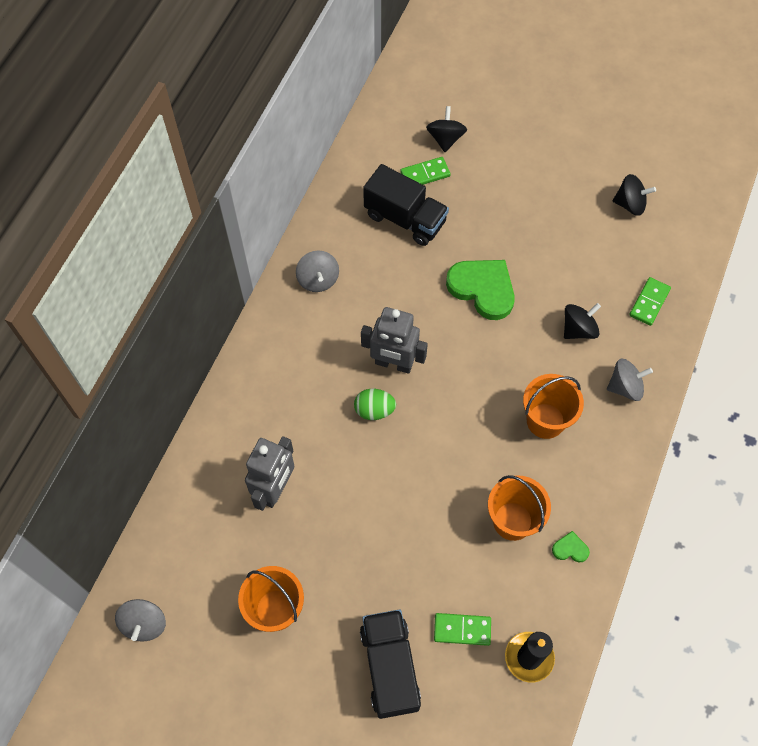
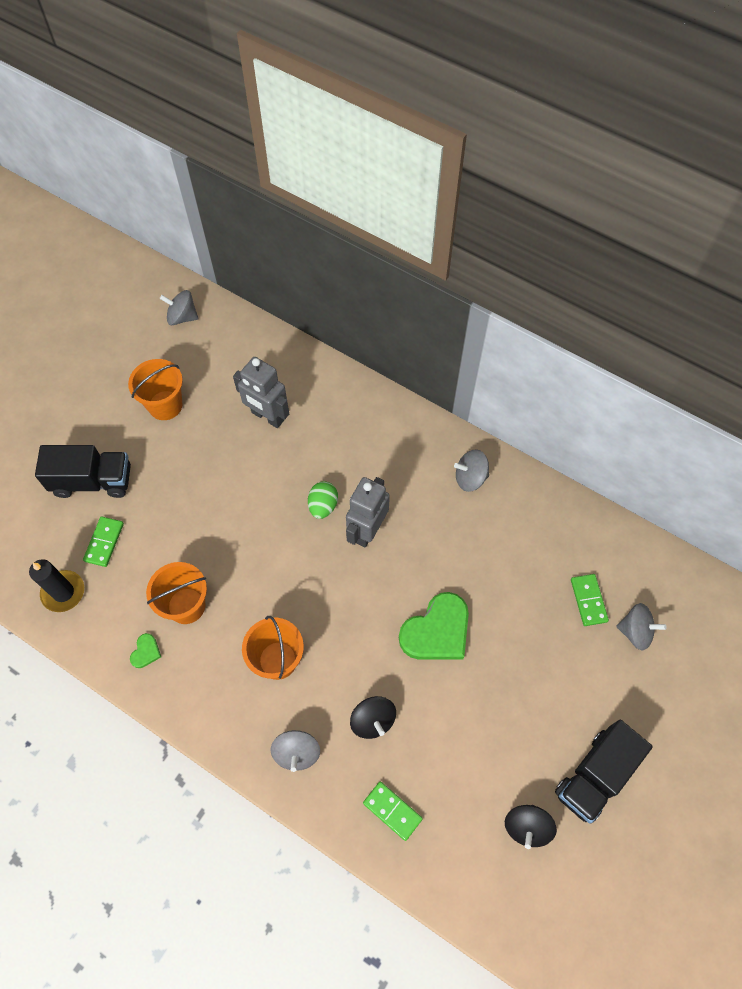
camera: 100 degrees right, 0 degrees up
black truck [363,164,449,246] -> black truck moved to [555,719,653,823]
black spinning top [426,106,467,152] -> grey spinning top [616,603,667,650]

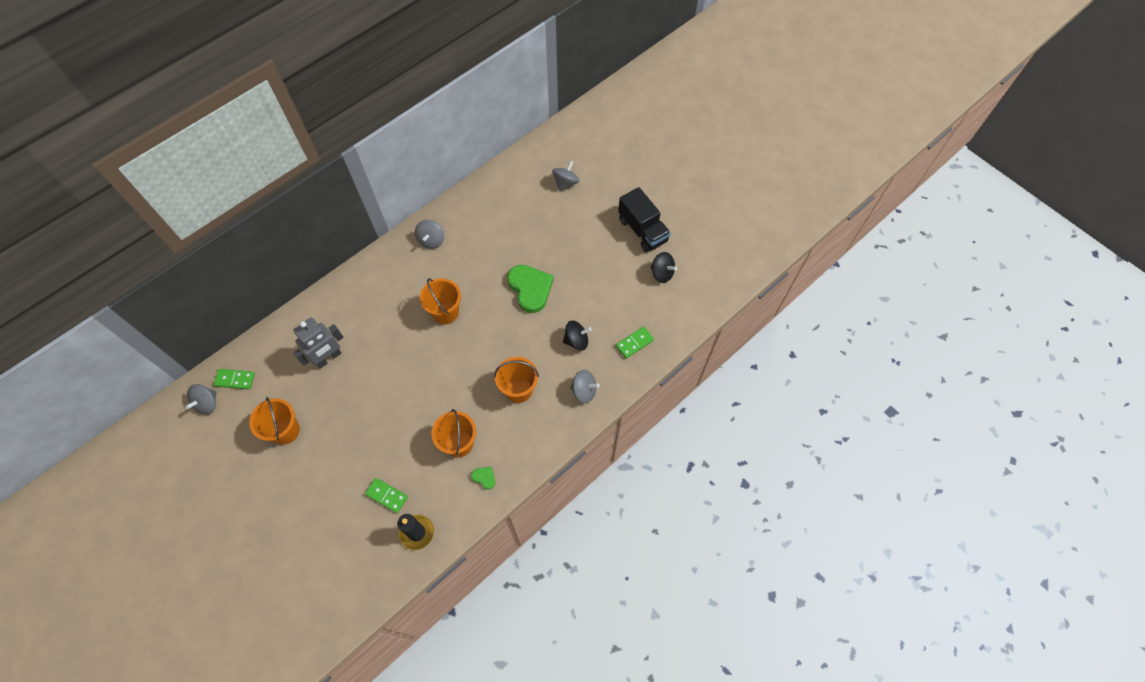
camera: 75 degrees left, 0 degrees up
black truck [35,445,131,498] -> none
green egg [308,481,338,519] -> none
grey robot [346,477,390,548] -> orange bucket [420,278,461,324]
green domino [571,574,609,626] -> green domino moved to [214,369,255,389]

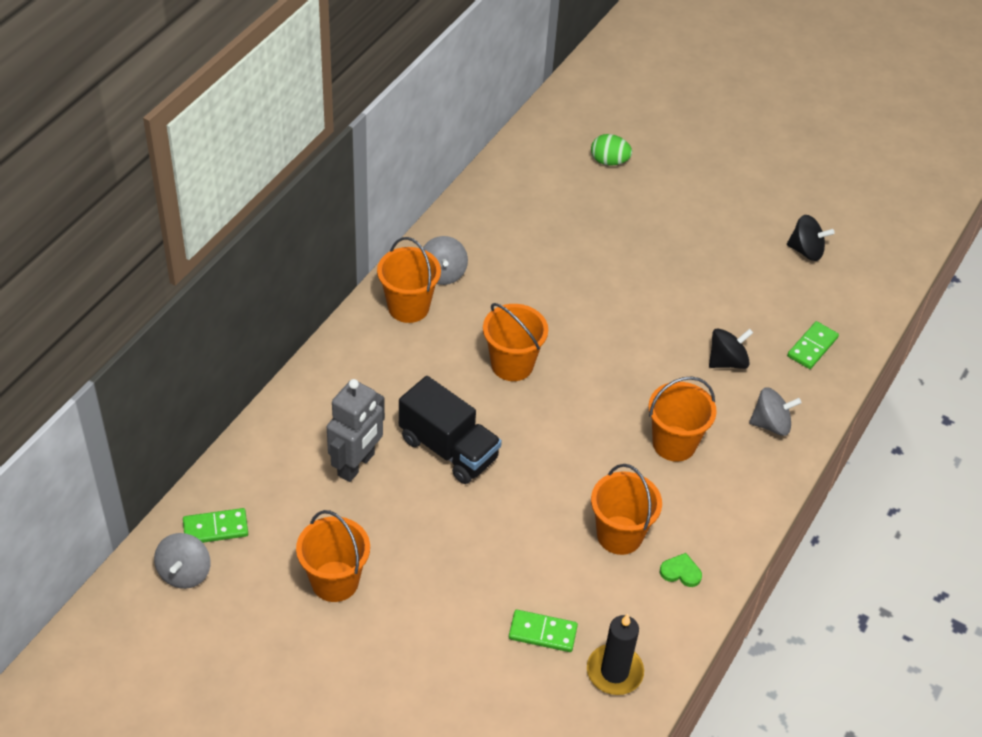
camera: 20 degrees left, 15 degrees down
green heart [507,265,554,313] -> none
grey spinning top [552,161,579,191] -> green egg [591,134,632,165]
black truck [618,187,671,252] -> black truck moved to [399,376,502,484]
none -> orange bucket [377,237,441,323]

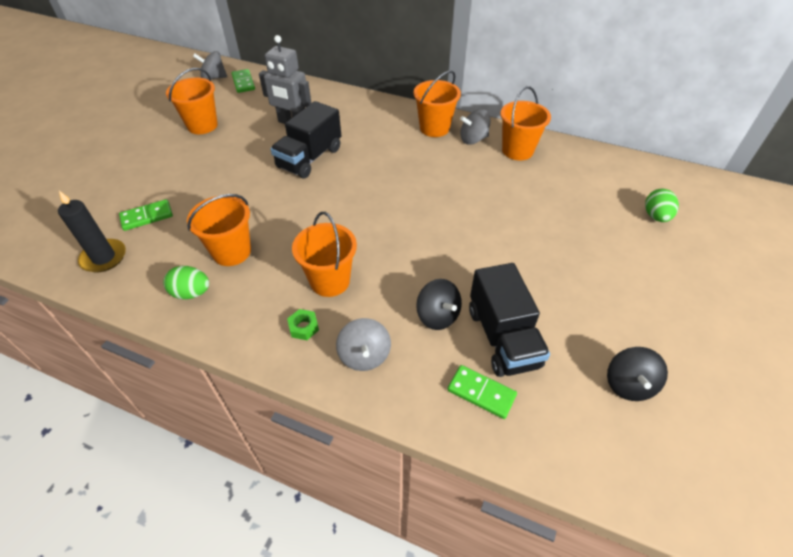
camera: 85 degrees right, 0 degrees up
orange bucket [483,303,548,381] -> orange bucket moved to [500,86,551,160]
green domino [509,610,578,652] -> green domino turned 60 degrees clockwise [119,199,173,231]
green heart [660,553,702,587] -> green egg [163,266,209,299]
none -> green nut [287,309,319,340]
none -> black truck [469,263,550,377]

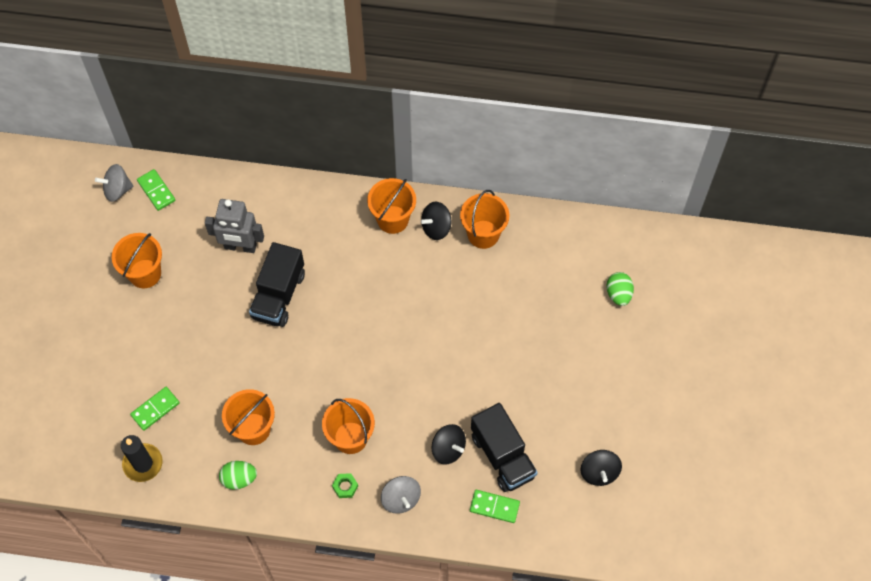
camera: 15 degrees left, 15 degrees up
grey spinning top [460,109,491,145] -> black spinning top [421,202,452,240]

